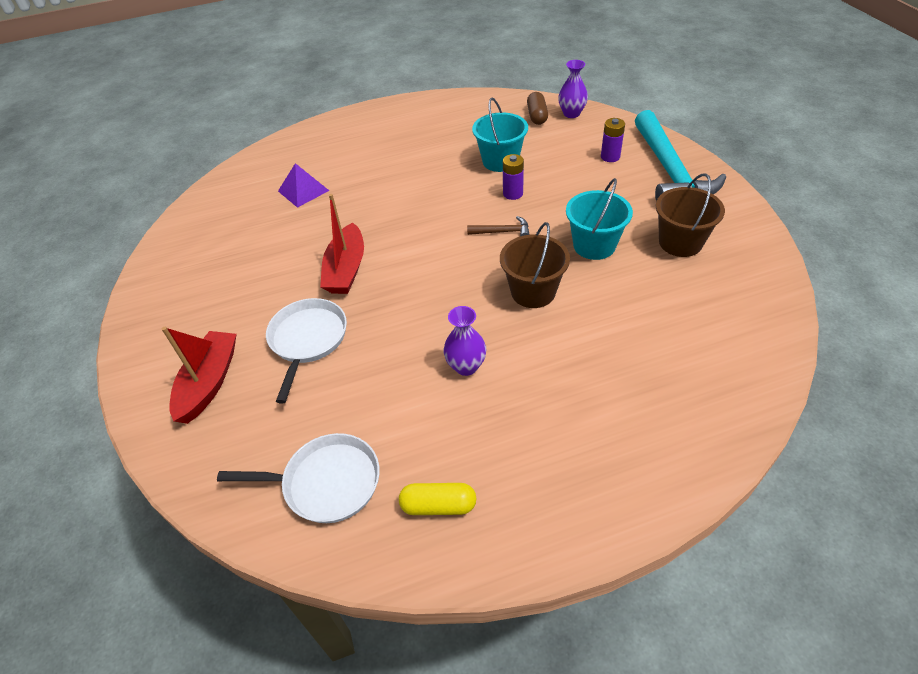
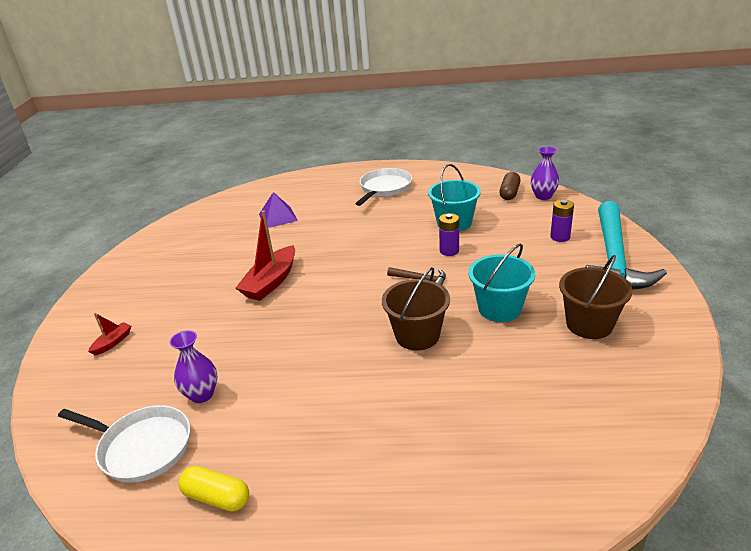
camera: 20 degrees right, 15 degrees down
red boat [162,327,237,424] -> red boat [88,313,131,356], size x0.50
white pan [266,298,347,403] -> white pan moved to [355,168,412,206]
purple vase [443,306,486,376] -> purple vase moved to [170,330,218,403]

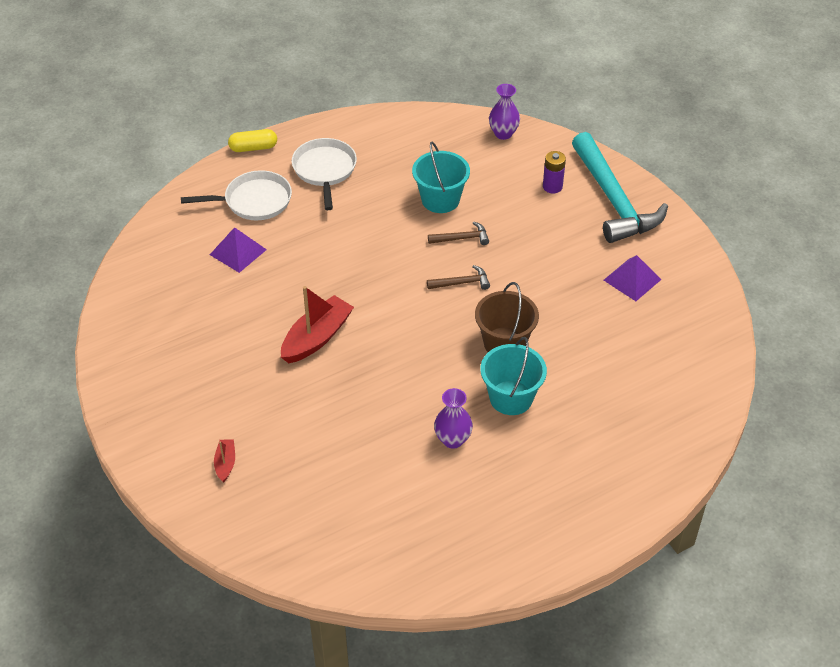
camera: 35 degrees left, 15 degrees up
white pan [58,405,190,483] -> white pan moved to [181,170,292,220]
purple vase [170,330,218,403] -> purple vase moved to [434,388,473,449]
yellow capsule [178,466,249,512] -> yellow capsule moved to [228,129,277,152]
red boat [236,210,295,301] -> red boat turned 135 degrees counterclockwise [281,286,354,363]
purple battery [439,213,459,256] -> brown hammer [428,222,489,245]
turquoise bucket [468,243,535,322] -> turquoise bucket moved to [480,337,547,415]
brown capsule [499,172,521,200] -> none
brown bucket [559,255,633,339] -> purple pyramid [604,255,661,301]

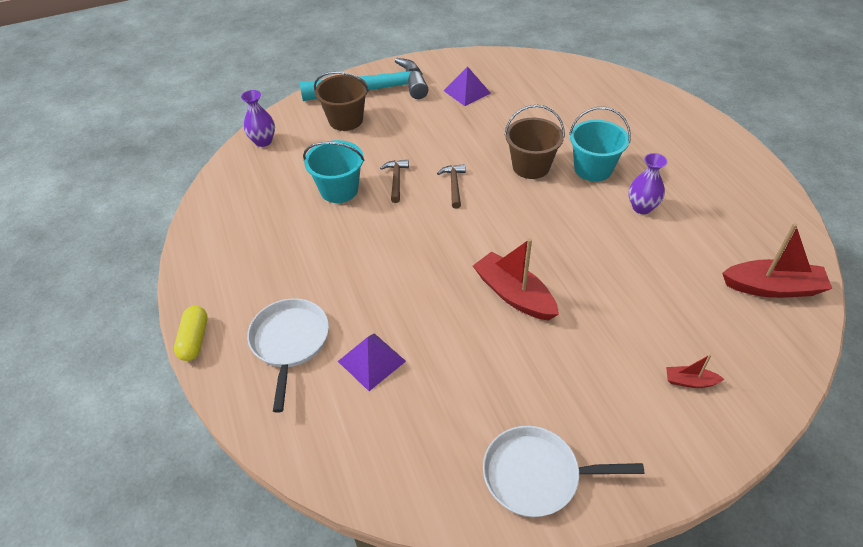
camera: 80 degrees left, 0 degrees up
white pan [292,138,357,210] -> white pan moved to [483,426,644,517]
purple battery [543,151,566,193] -> brown bucket [314,71,369,131]
none -> red boat [722,223,832,298]

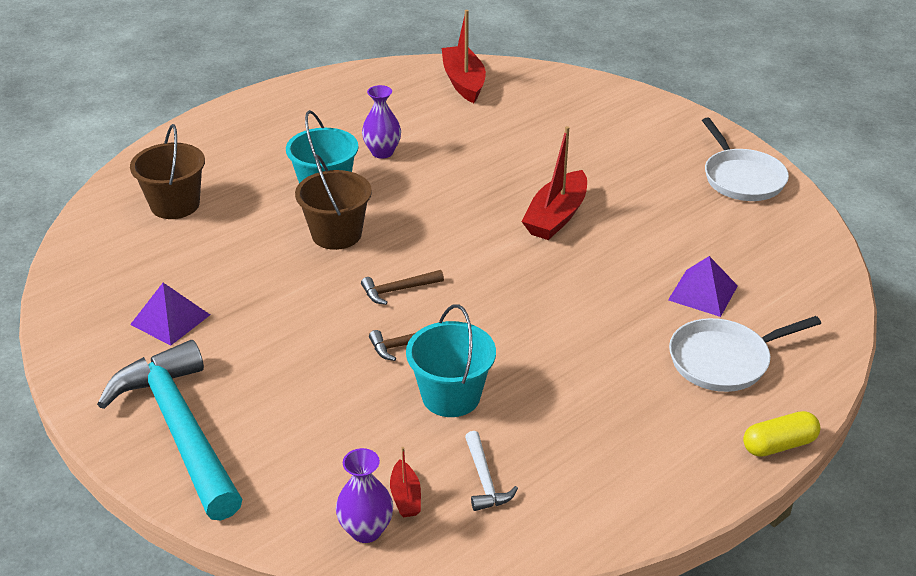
camera: 110 degrees left, 10 degrees down
brown bucket [314,71,369,131] -> brown bucket moved to [130,124,205,219]
red boat [666,354,724,388] -> red boat moved to [390,447,421,517]
none -> white hammer [465,431,518,511]

